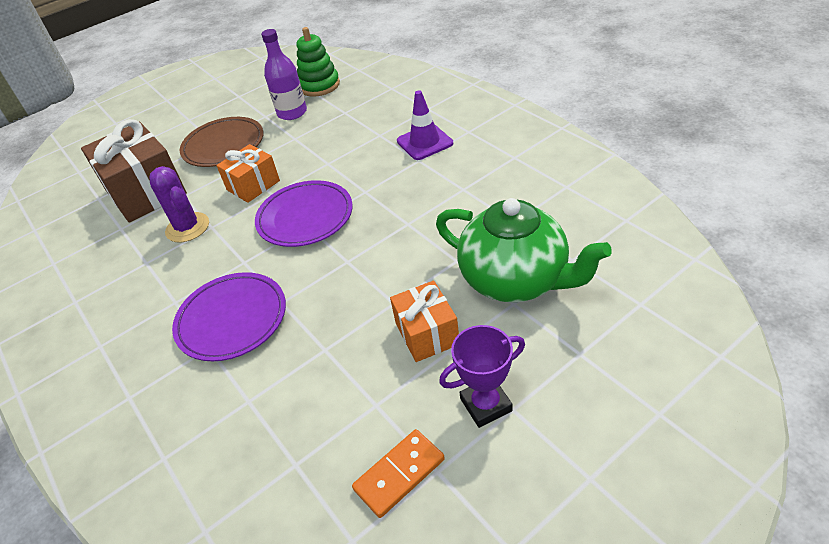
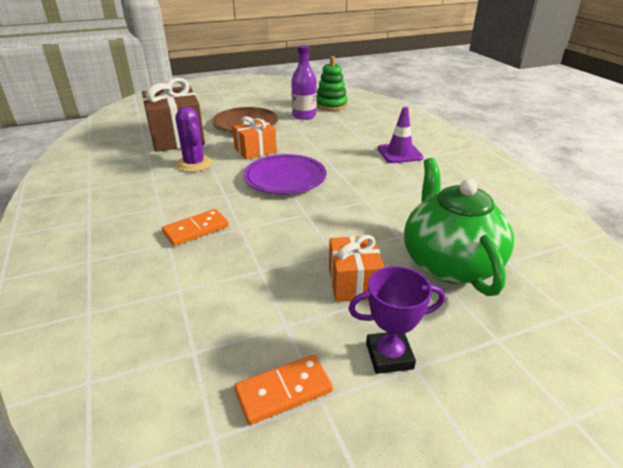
camera: 10 degrees right, 10 degrees down
purple plate [172,272,286,361] -> orange domino [162,209,229,246]
green teapot [436,198,612,303] -> green teapot turned 150 degrees counterclockwise [404,158,514,296]

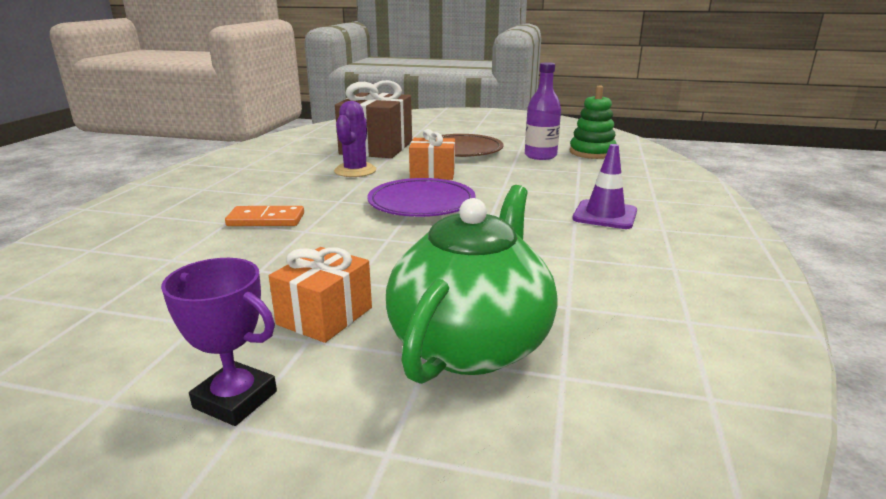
camera: 35 degrees right, 10 degrees down
orange domino [234,355,333,425] -> none

